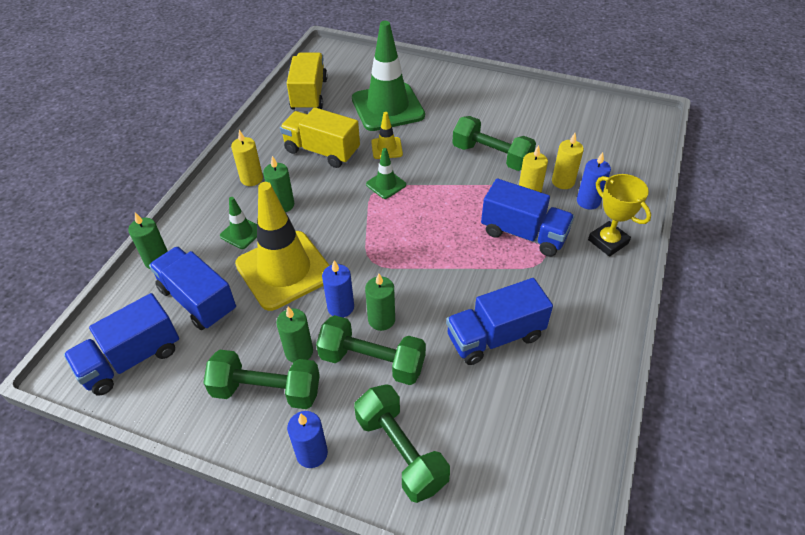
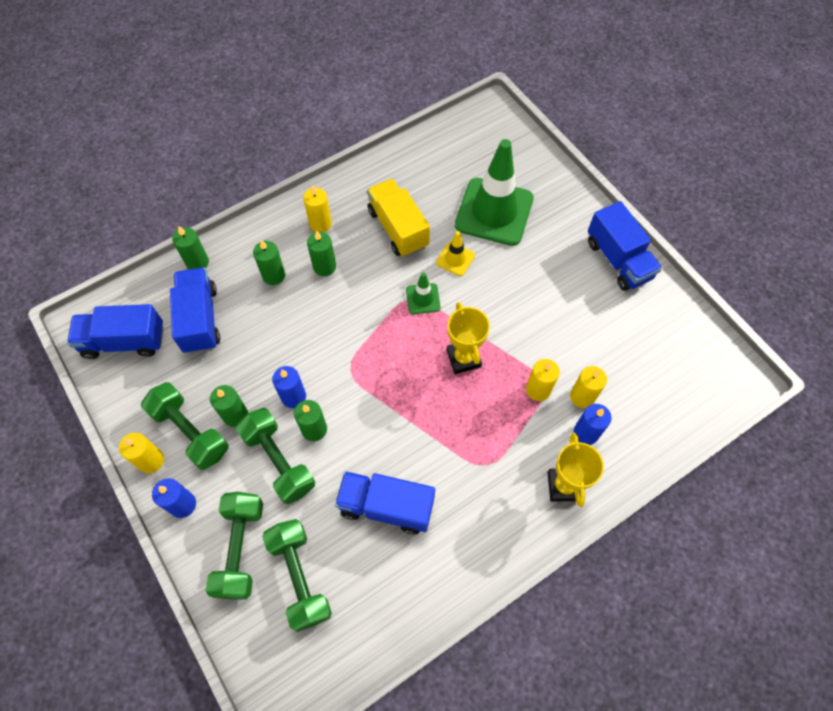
camera: 35 degrees right, 15 degrees up
green traffic cone [220,197,257,249] -> green candle [253,240,285,285]
yellow traffic cone [235,182,330,311] -> none
yellow truck [287,53,327,111] -> none
green dumbbell [452,116,536,171] -> green dumbbell moved to [262,519,332,632]
blue truck [481,179,575,257] -> blue truck moved to [588,201,662,291]
none -> yellow candle [119,433,164,473]
none -> yellow trophy [447,302,490,374]

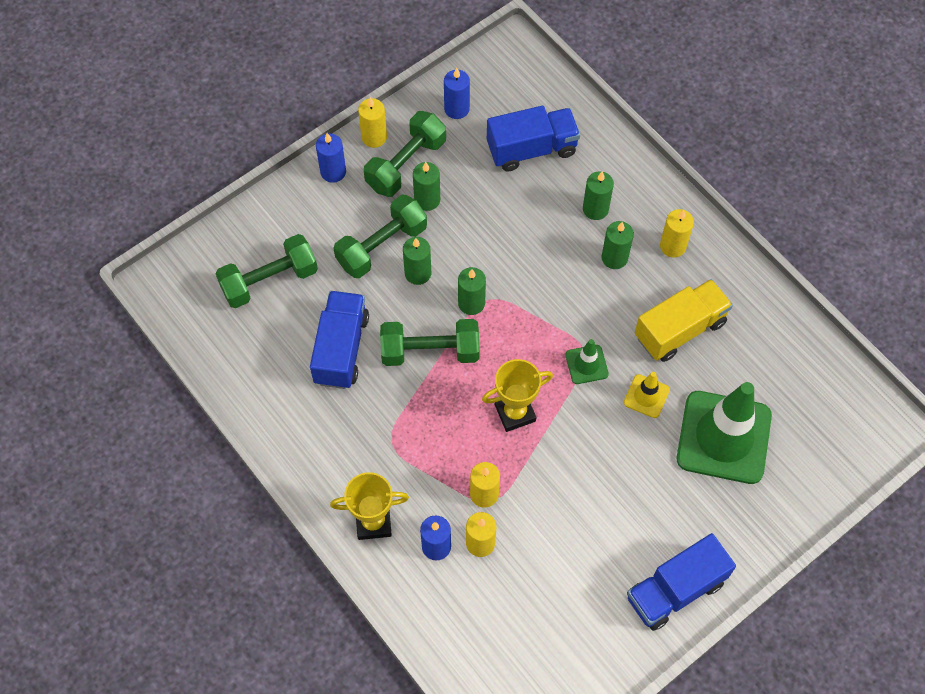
camera: 85 degrees right, 0 degrees up
blue truck [67,304,163,359] -> none
green candle [172,226,209,269] -> green candle moved to [458,267,486,315]
green dumbbell [206,492,263,600] -> green dumbbell moved to [380,319,480,366]
blue candle [272,366,306,408] -> blue candle moved to [444,68,470,119]

